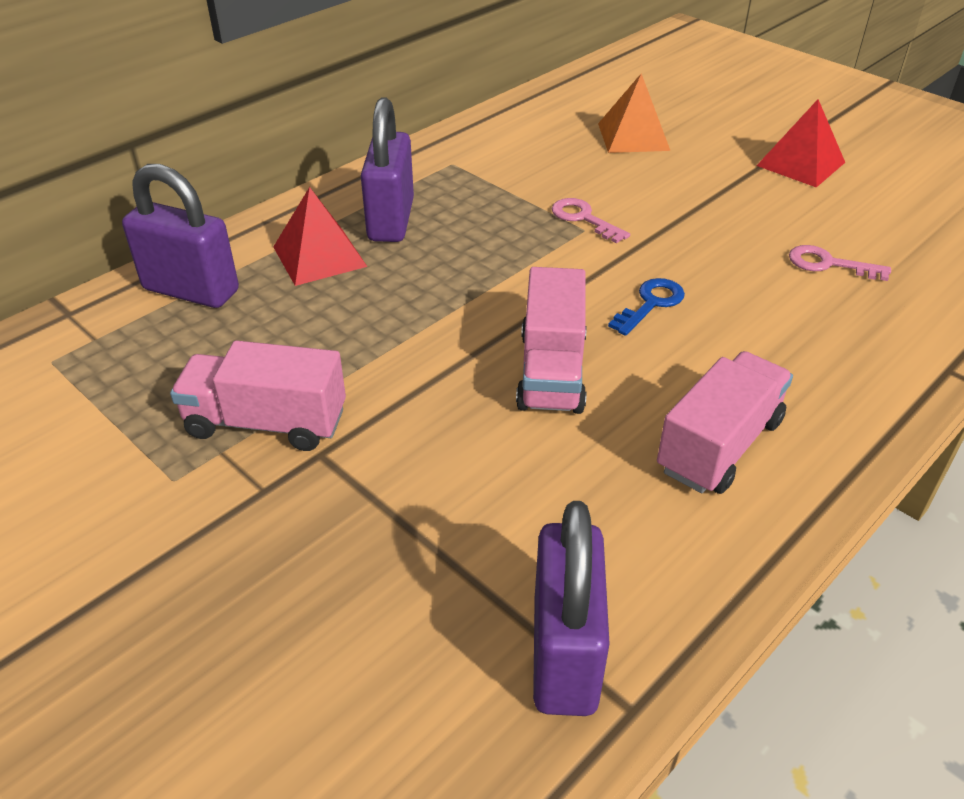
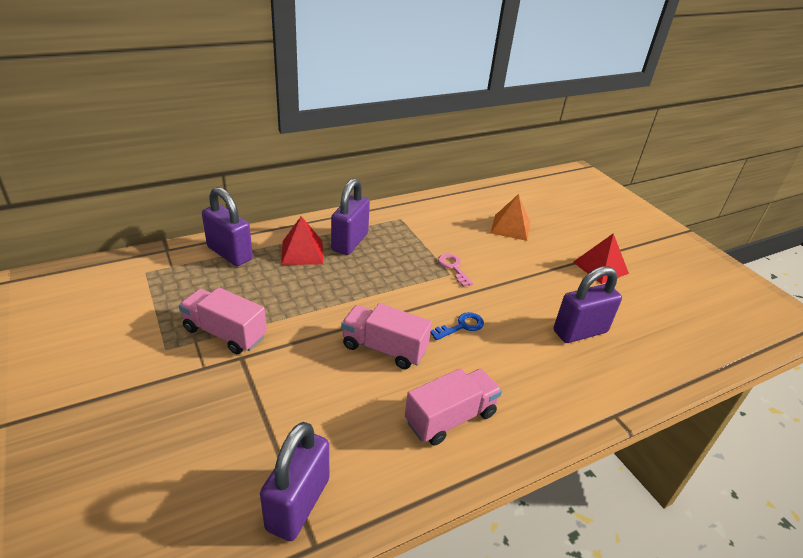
camera: 15 degrees right, 5 degrees down
pink truck [516,267,587,414] -> pink truck turned 90 degrees clockwise [341,303,432,369]
pink key [789,245,891,281] -> purple padlock [554,266,622,343]

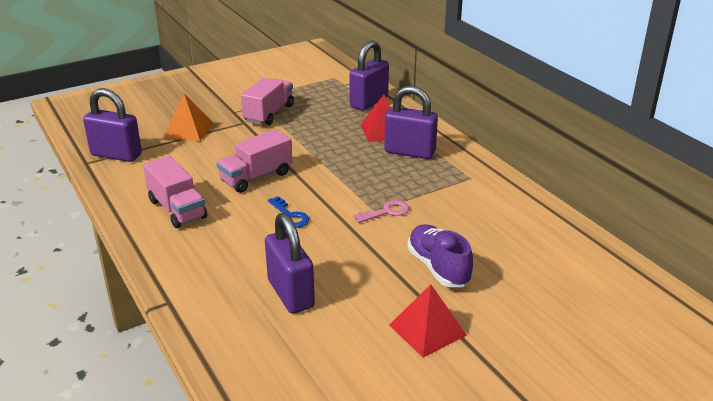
camera: 90 degrees right, 5 degrees down
pink truck [341,303,432,369] -> pink truck turned 150 degrees counterclockwise [217,129,292,193]
orange pyramid [491,194,530,241] -> orange pyramid moved to [163,94,214,141]
none -> purple shoe [407,224,473,287]

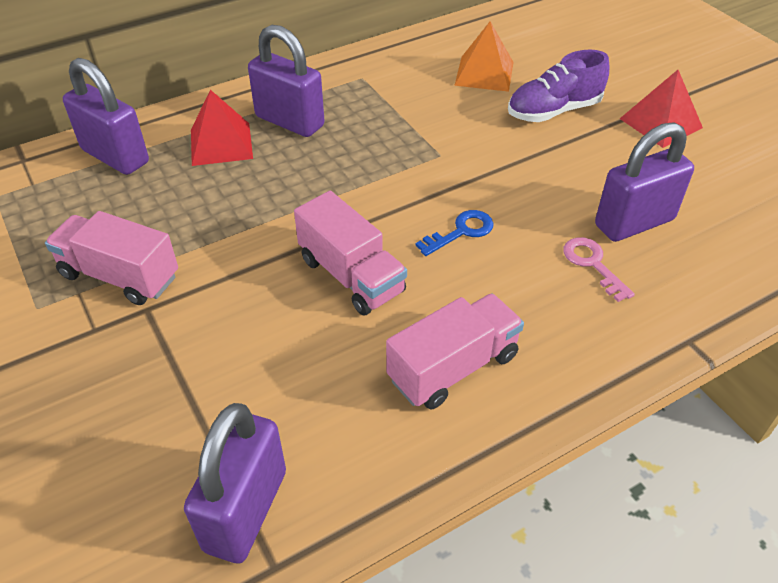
camera: 90 degrees left, 15 degrees up
orange pyramid [163,94,214,141] -> orange pyramid moved to [454,21,514,92]
pink key [353,200,409,223] -> pink key moved to [563,237,635,302]
purple padlock [384,86,438,159] -> purple padlock turned 75 degrees counterclockwise [248,25,324,137]

